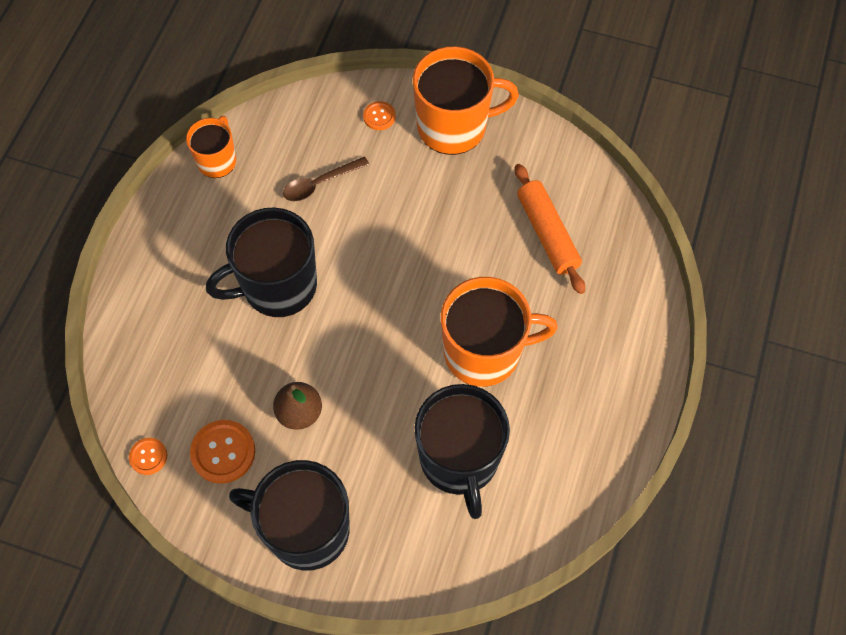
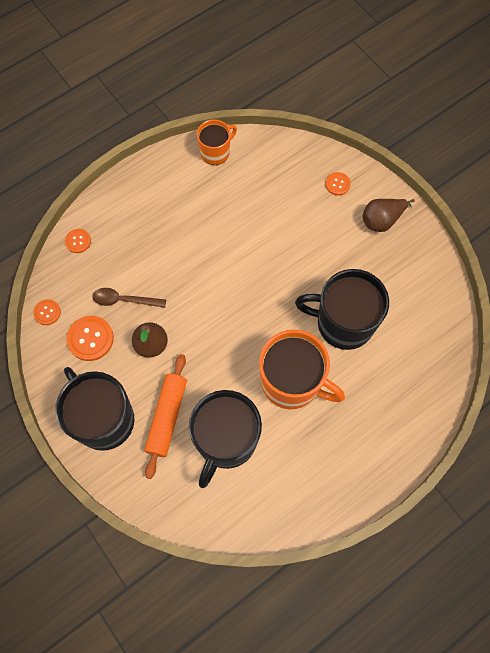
camera: 35 degrees right, 5 degrees up
black mug [206,207,317,317] -> black mug moved to [295,269,389,350]
brown spoon [283,156,369,201] -> brown spoon moved to [92,288,166,308]
orange mug [413,46,519,155] -> brown pear [363,199,415,232]
orange rolling pin [515,164,585,294] -> orange rolling pin moved to [144,354,187,479]
none -> orange button [65,229,91,253]

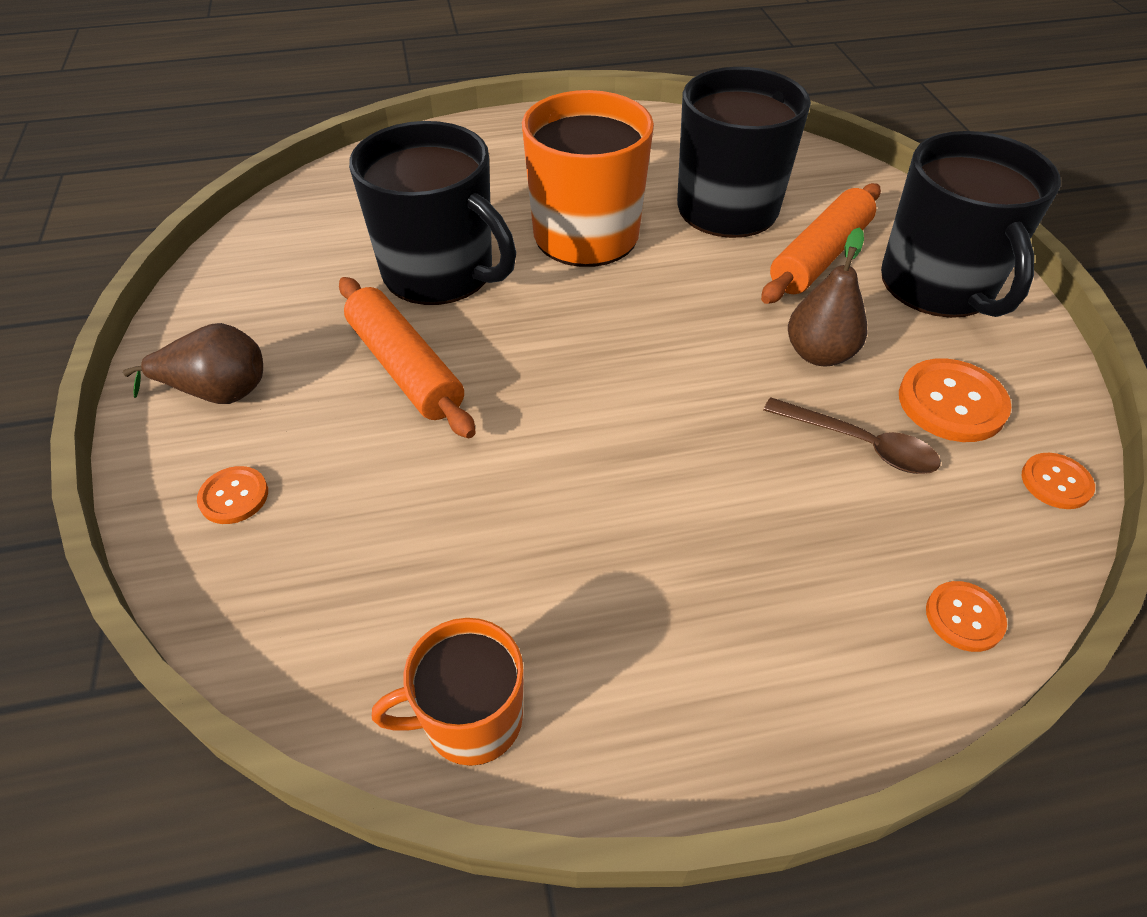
camera: 155 degrees left, 20 degrees down
none -> orange rolling pin [339,277,476,438]

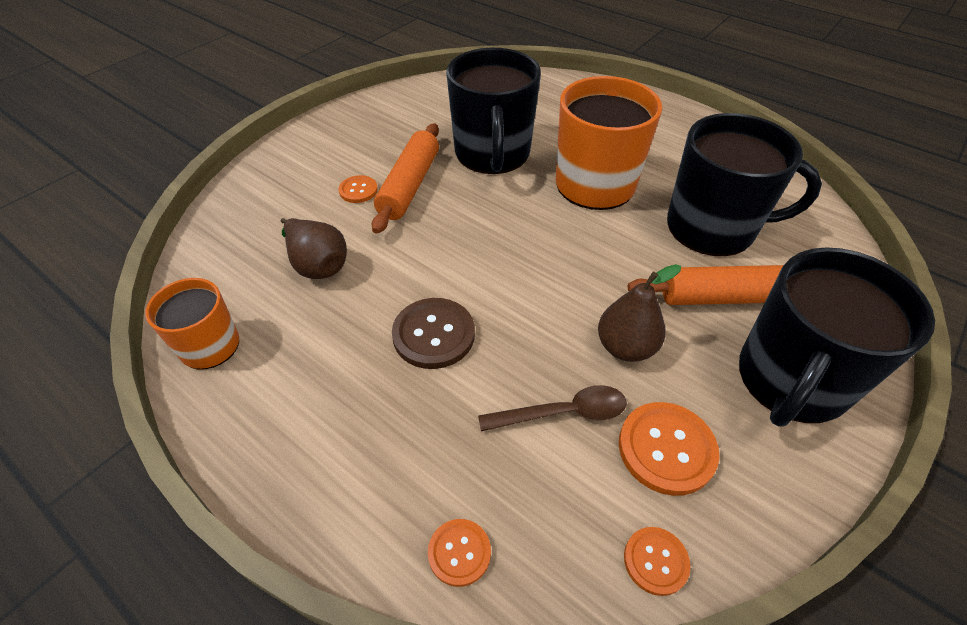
camera: 50 degrees right, 0 degrees up
brown pear [123,323,263,404] -> brown pear moved to [281,218,347,279]
orange button [197,466,268,524] -> orange button moved to [339,175,378,203]
brown spoon [764,397,941,474] -> brown spoon turned 90 degrees counterclockwise [478,385,627,431]
none -> brown button [392,298,475,369]

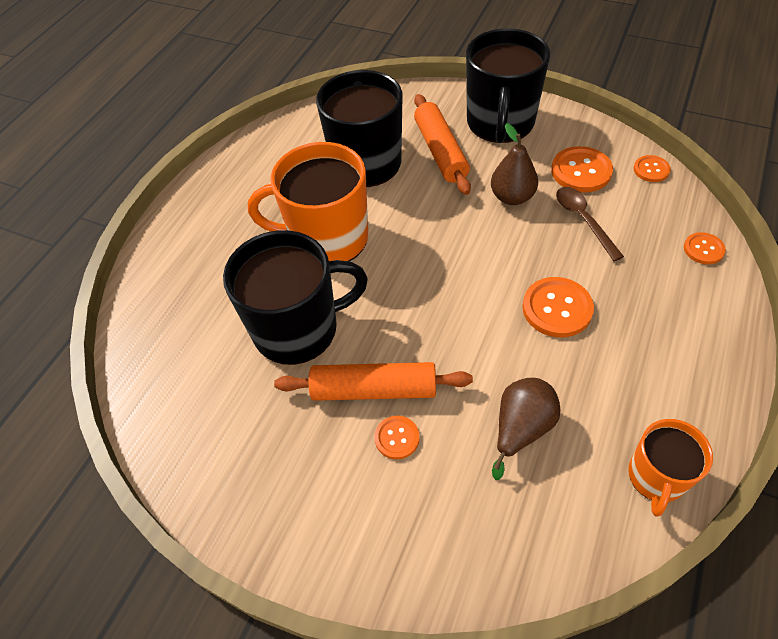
camera: 100 degrees left, 5 degrees up
brown button [392,298,475,369] -> orange button [522,277,594,338]
black mug [739,247,935,427] -> black mug turned 75 degrees clockwise [466,28,550,143]

